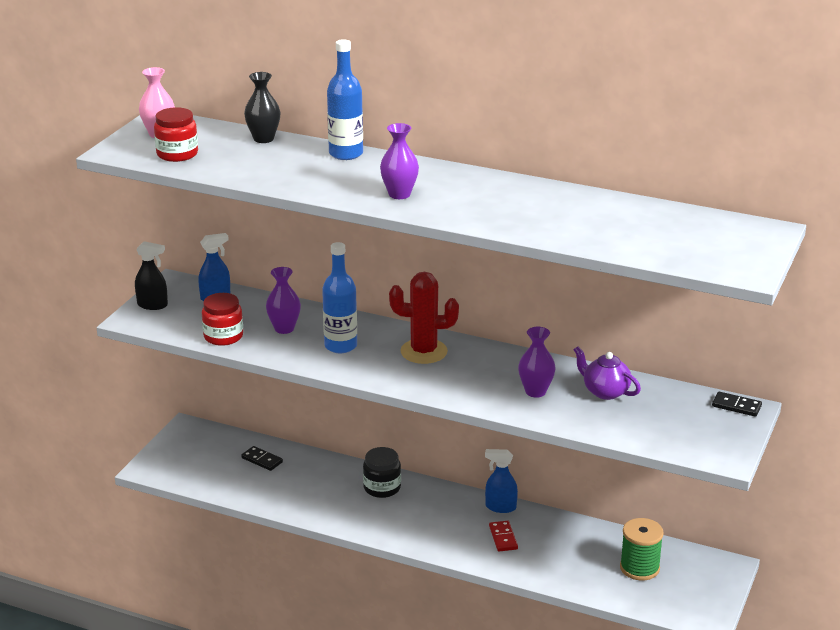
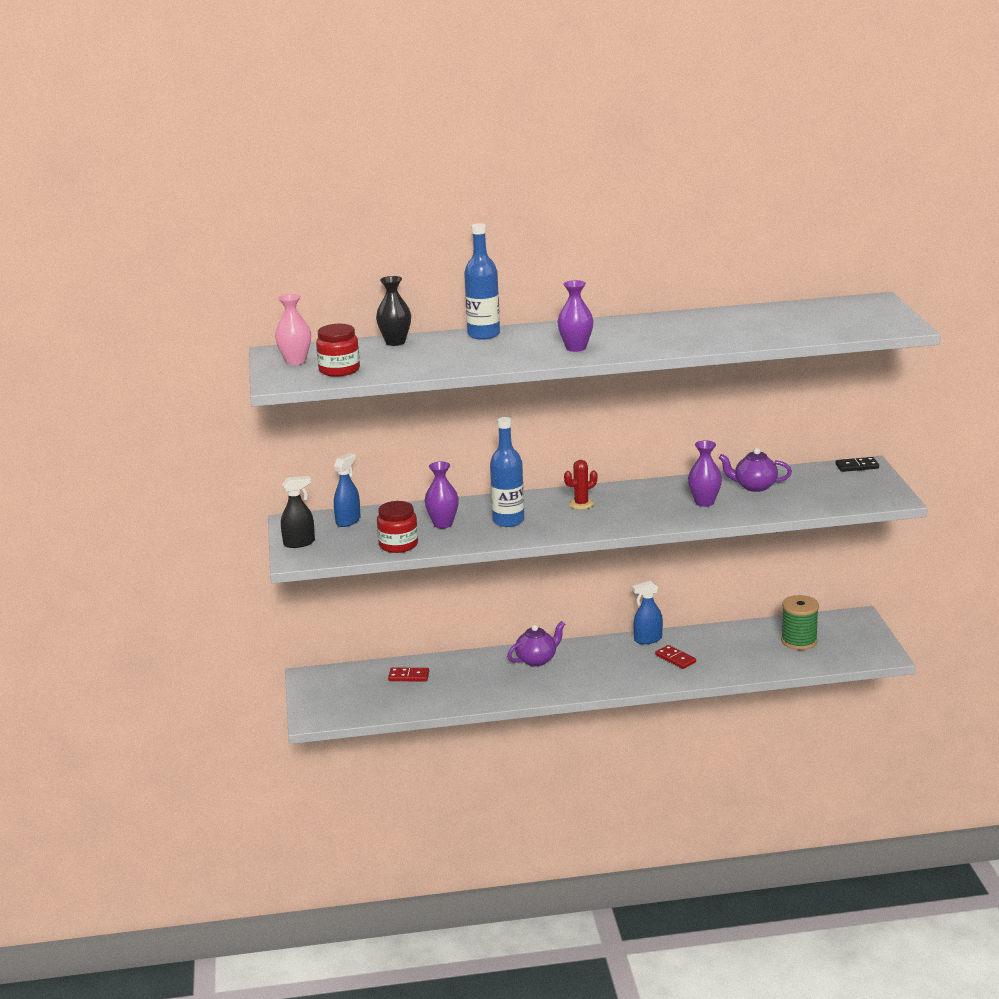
camera: 30 degrees left, 5 degrees down
black domino [241,446,283,471] -> red domino [388,668,429,681]
black jar [363,447,401,498] -> purple teapot [507,621,565,666]
red cactus [389,271,459,364] -> red cactus [564,460,597,509], size x0.57

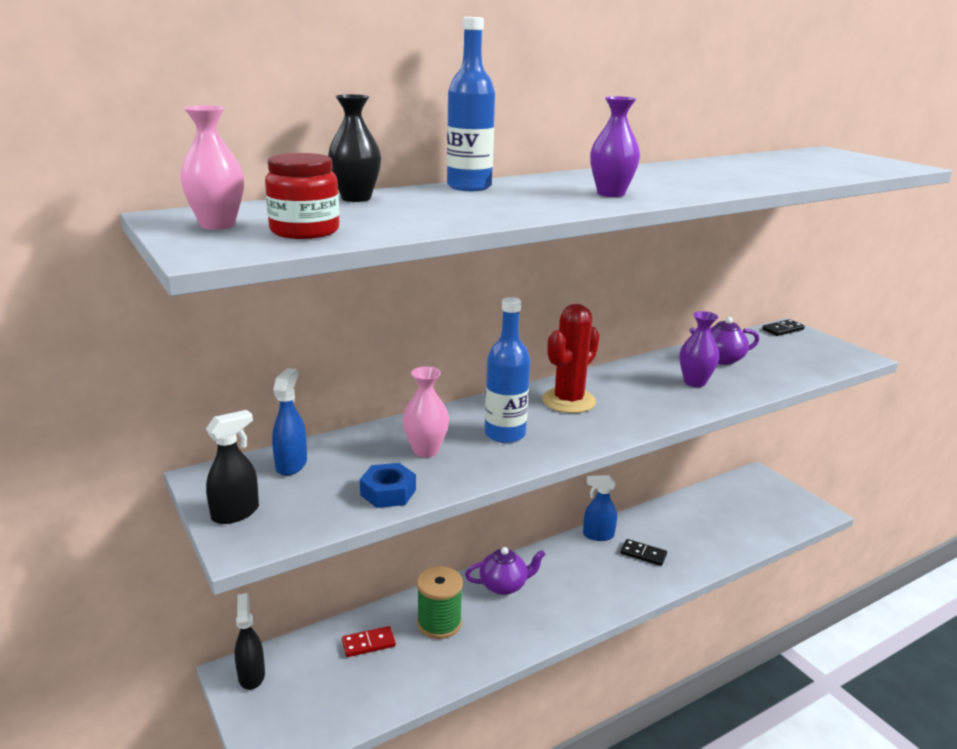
camera: 25 degrees left, 0 degrees up
red jar [377,501,418,553] -> blue nut [360,463,416,508]
purple vase [425,462,459,528] -> pink vase [402,367,449,457]
purple teapot [507,621,565,666] -> purple teapot turned 45 degrees clockwise [465,547,546,595]
red cactus [564,460,597,509] -> red cactus [542,304,599,413], size x1.76
blue spray bottle [632,580,663,644] -> blue spray bottle turned 45 degrees clockwise [583,475,617,541]
red domino [655,645,696,669] -> black domino [621,539,667,566]
green spool [781,595,819,650] -> green spool moved to [417,566,463,639]
none -> black spray bottle [235,593,265,690]

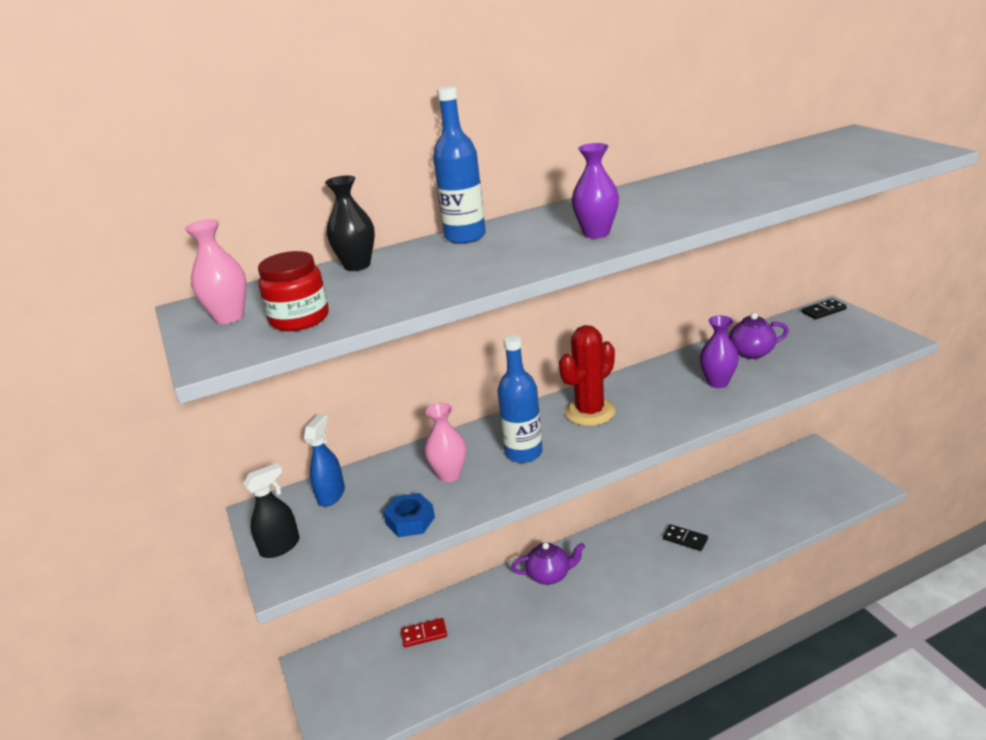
camera: 10 degrees right, 5 degrees up
black spray bottle [235,593,265,690] -> none
green spool [417,566,463,639] -> none
blue spray bottle [583,475,617,541] -> none

